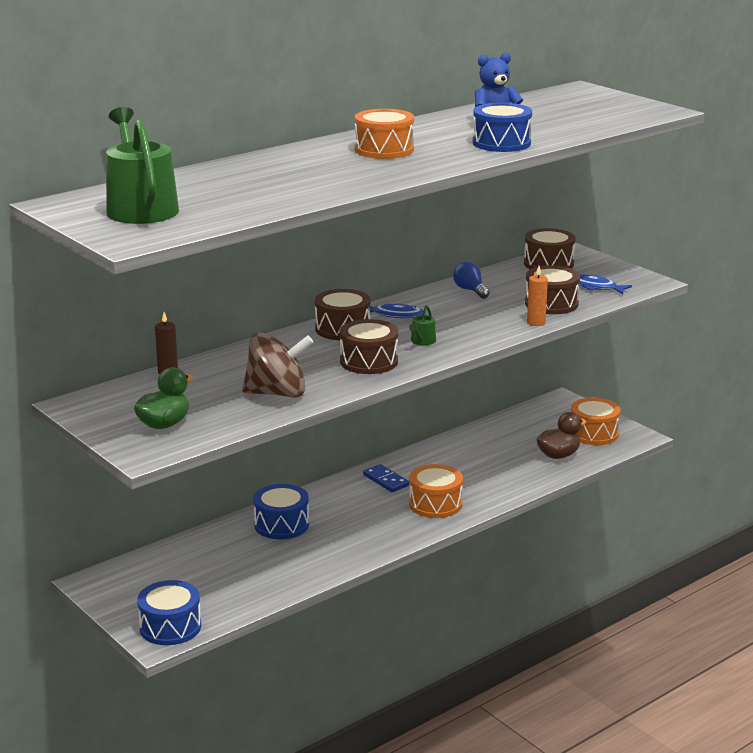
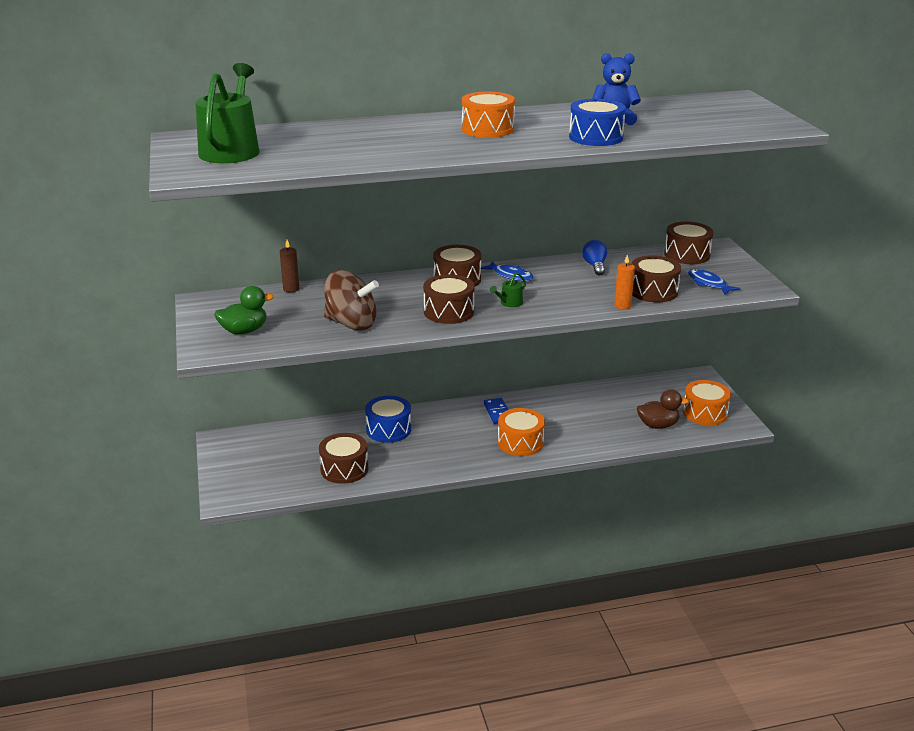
camera: 25 degrees right, 5 degrees up
blue drum [137,580,201,645] -> none
none -> brown drum [319,433,368,484]

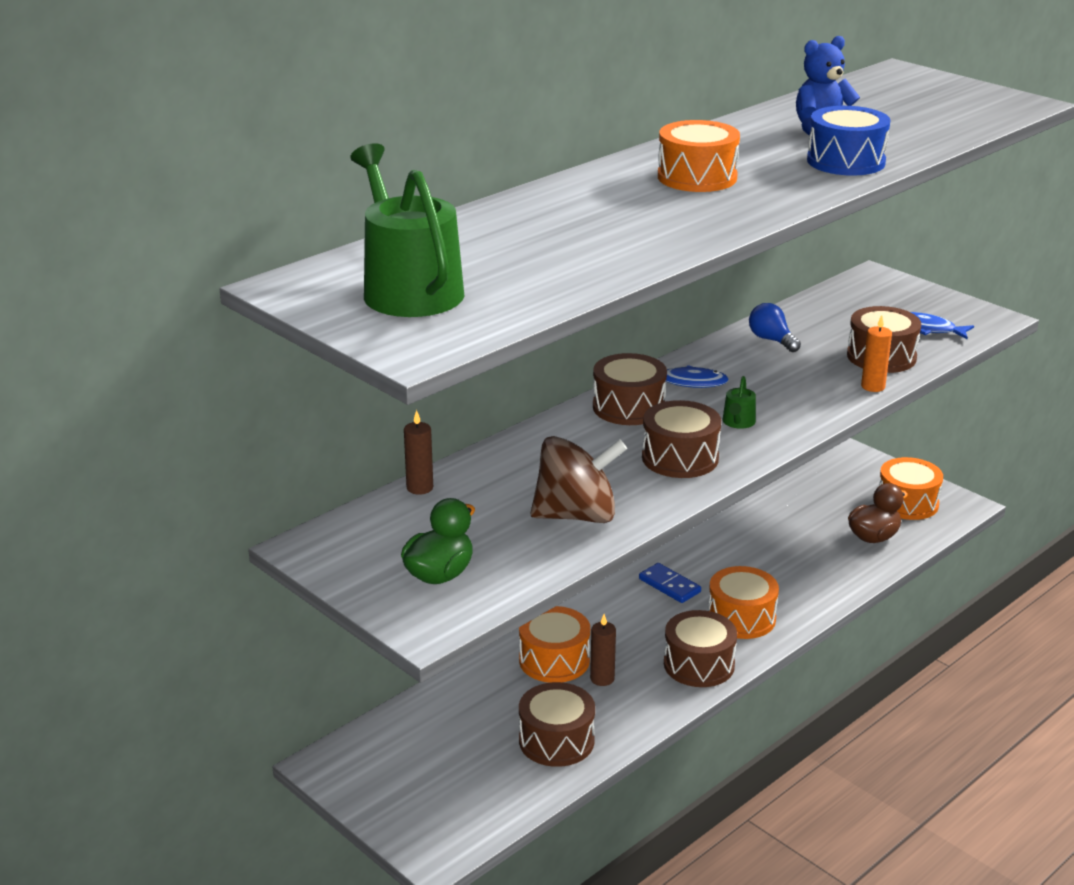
camera: 30 degrees left, 0 degrees up
blue drum [365,396,411,443] -> orange drum [519,606,590,683]
brown drum [664,222,713,264] -> brown drum moved to [664,610,737,687]
none -> brown candle [590,614,616,686]

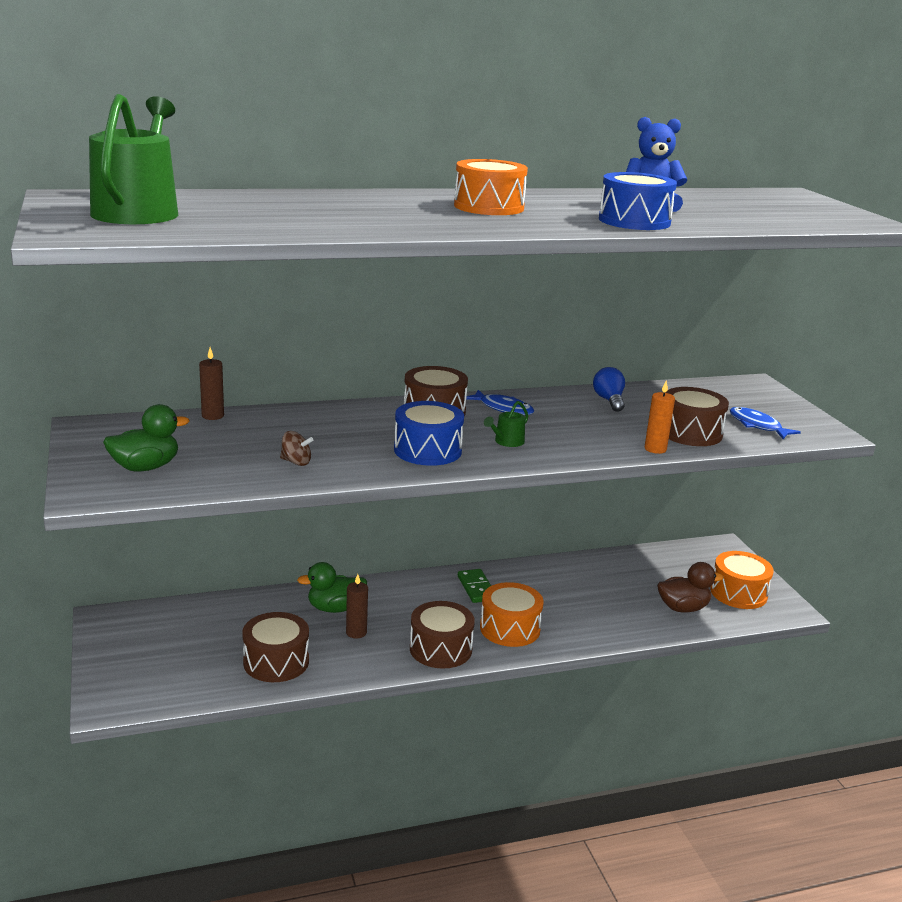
camera: 25 degrees right, 5 degrees down
orange drum [519,606,590,683] -> green duck [297,562,367,613]
brown spinning top [531,436,627,523] -> brown spinning top [280,431,313,466], size x0.42
blue domino [639,563,701,603] -> green domino [458,569,491,603]
brown drum [642,400,721,478] -> blue drum [394,401,464,466]

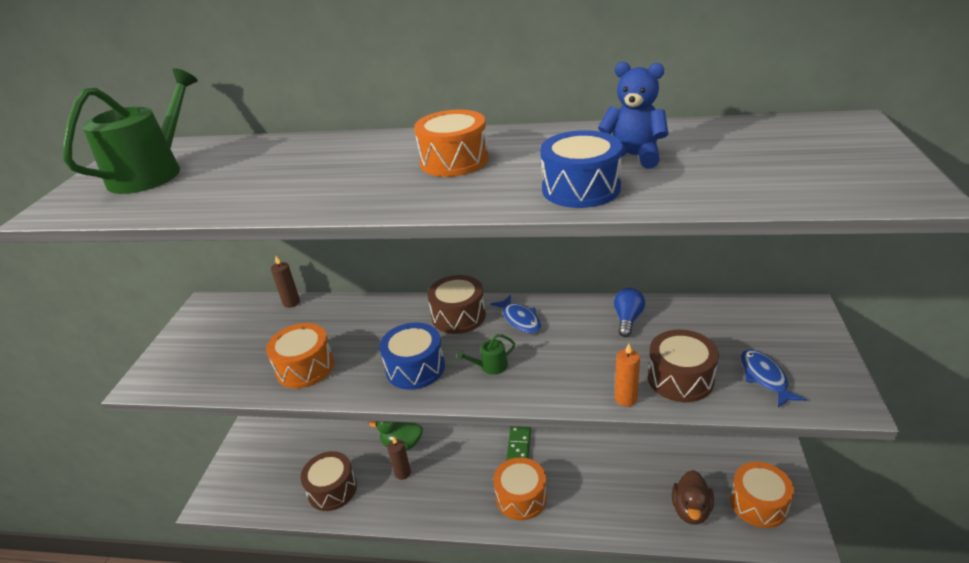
camera: 30 degrees right, 10 degrees up
green duck [103,404,189,471] -> none
brown spinning top [280,431,313,466] -> orange drum [266,323,334,388]
brown drum [410,601,475,669] -> none
brown duck [657,562,724,613] -> brown duck turned 90 degrees clockwise [672,470,714,525]

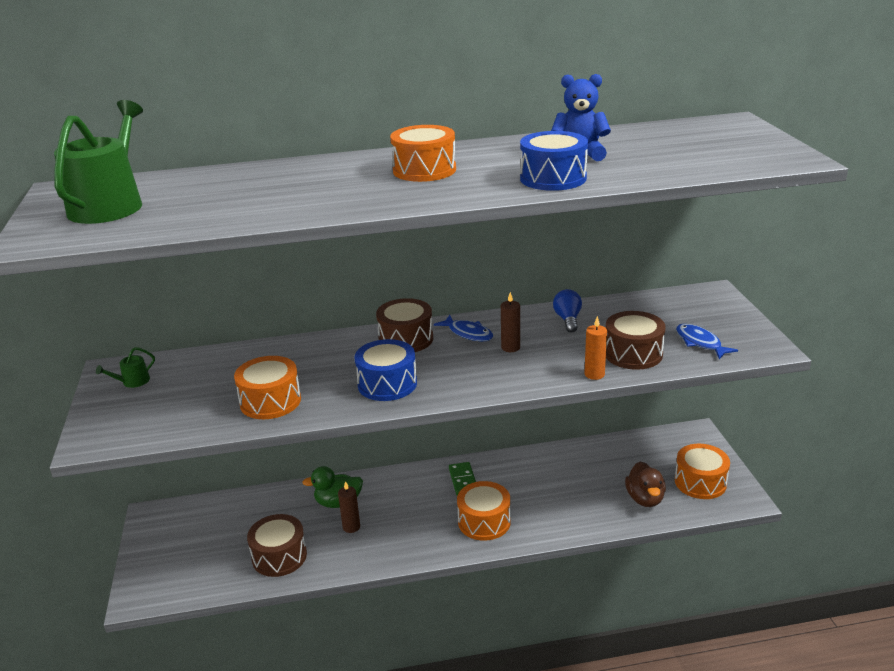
camera: 20 degrees left, 5 degrees down
brown candle [271,256,300,308] -> brown candle moved to [501,292,520,352]
green watering can [457,334,515,375] -> green watering can moved to [96,347,155,388]

